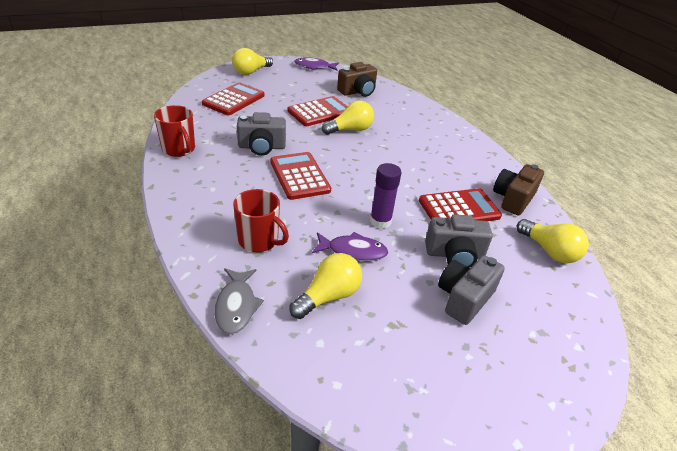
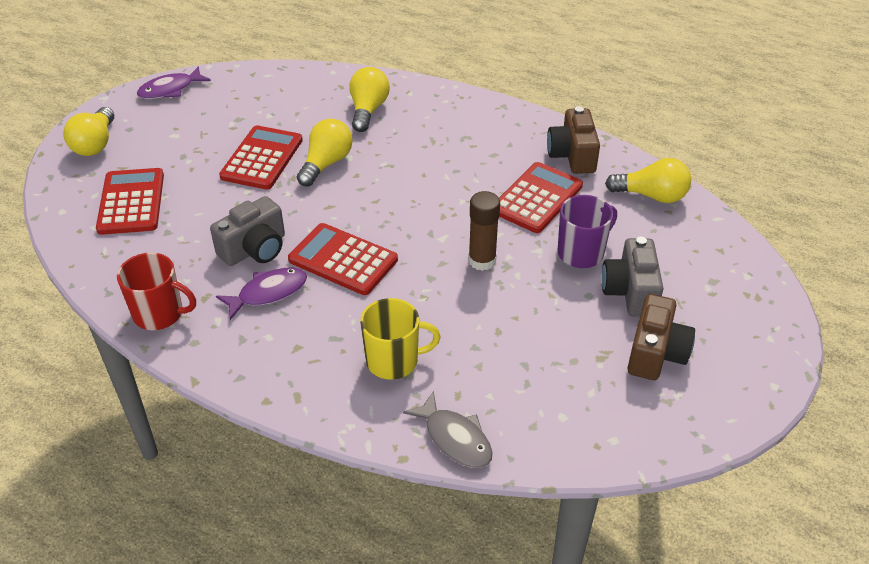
camera: 35 degrees left, 5 degrees up
red mug [233,189,289,252] -> yellow mug [360,298,441,380]
yellow light bulb [290,253,362,319] -> yellow light bulb moved to [349,67,390,132]
purple fish [312,232,388,261] -> purple fish moved to [216,268,307,320]
brown camera [337,62,377,97] -> brown camera moved to [628,294,695,380]
purple glue stick [370,163,402,229] -> brown glue stick [468,191,500,271]
grey camera [425,214,493,268] -> purple mug [557,195,617,268]

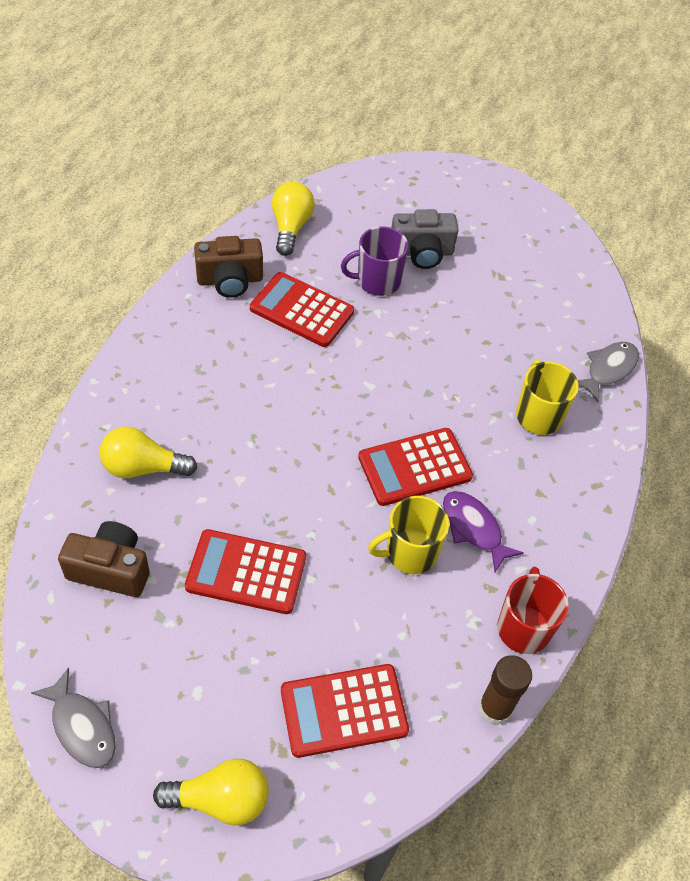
camera: 100 degrees left, 10 degrees up
purple fish [137,66,211,99] -> grey fish [31,667,116,768]
grey camera [210,196,285,266] -> yellow mug [368,496,449,574]
red calculator [288,223,398,295] -> red calculator turned 45 degrees clockwise [358,428,473,506]
yellow light bulb [297,119,353,187] -> none
brown glue stick [468,191,500,271] -> brown glue stick moved to [479,655,532,725]
purple mug [557,195,617,268] -> purple mug turned 60 degrees counterclockwise [341,226,408,296]
brown camera [628,294,695,380] -> brown camera moved to [58,521,150,597]

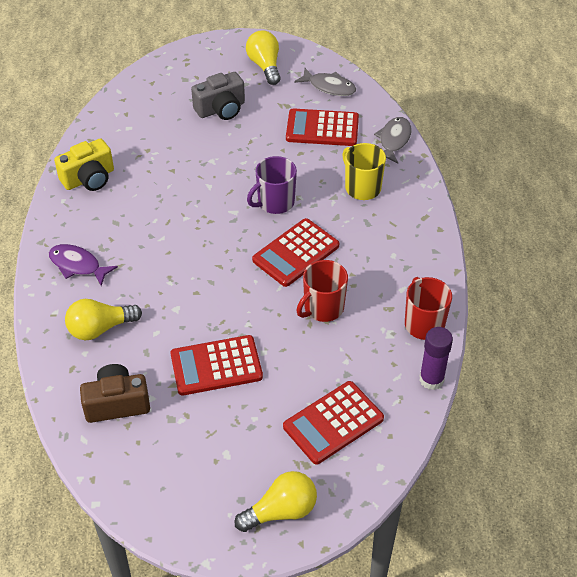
camera: 20 degrees left, 5 degrees down
grey fish [31,667,116,768] -> grey fish moved to [294,68,356,96]
brown camera [194,236,263,298] -> yellow camera [54,139,114,191]
red calculator [250,272,354,347] -> red calculator moved to [286,108,359,146]
yellow light bulb [272,182,315,256] -> yellow light bulb moved to [246,30,281,85]
purple mug [341,226,408,296] -> purple mug moved to [247,156,297,214]
yellow mug [368,496,449,574] -> red mug [296,260,348,322]
purple fish [443,491,524,572] -> purple fish moved to [49,244,118,286]
brown glue stick [479,655,532,725] -> purple glue stick [419,327,453,390]

